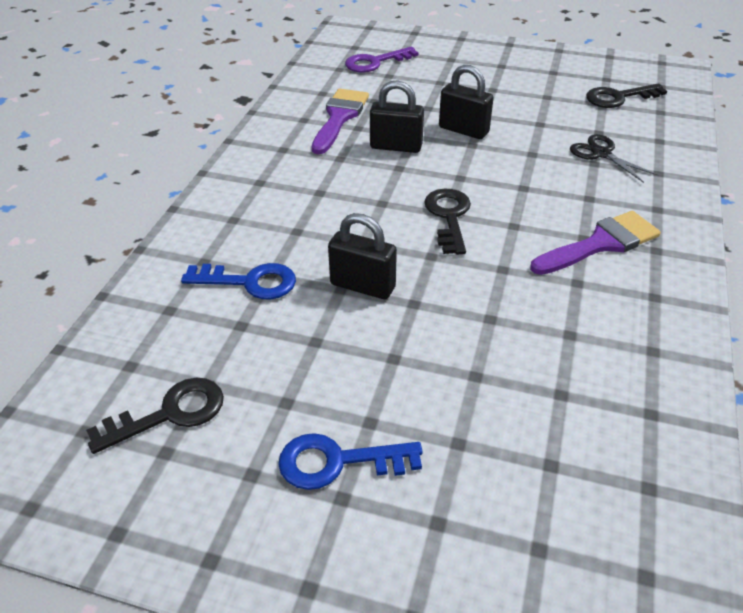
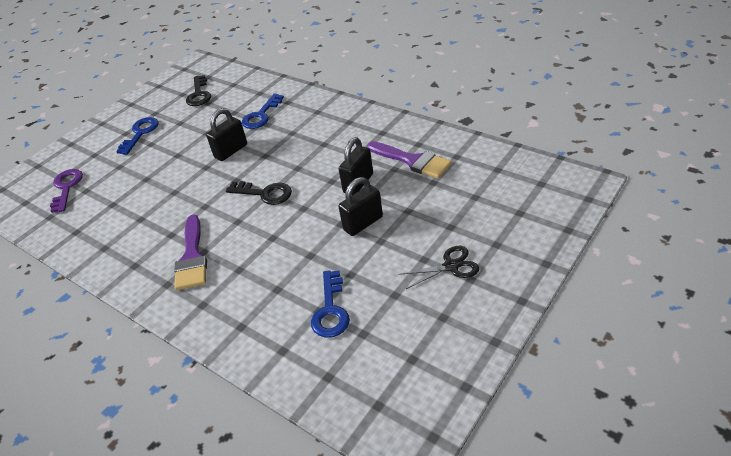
camera: 115 degrees right, 0 degrees up
purple key [345,47,418,73] -> purple key moved to [50,169,83,213]
black scissors [570,134,659,183] -> black scissors moved to [399,245,479,289]
black key [586,83,667,108] -> none
none -> blue key [311,270,350,338]

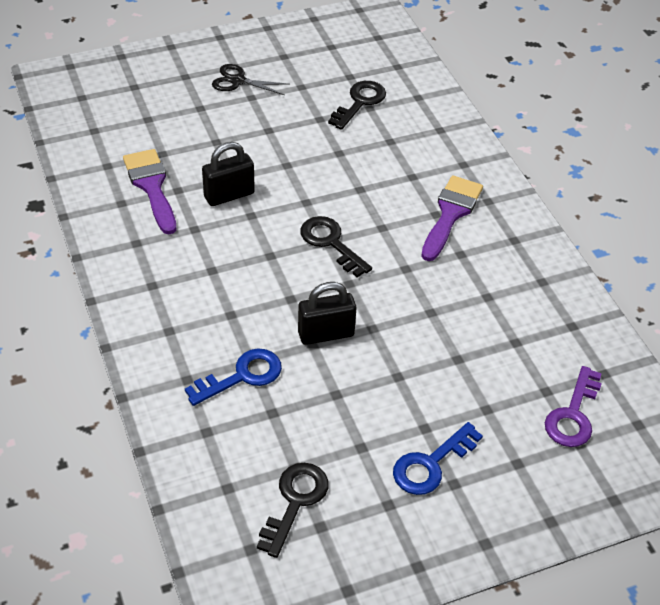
camera: 155 degrees left, 5 degrees up
blue key [311,270,350,338] -> black key [328,81,386,130]
black padlock [339,177,383,236] -> none

